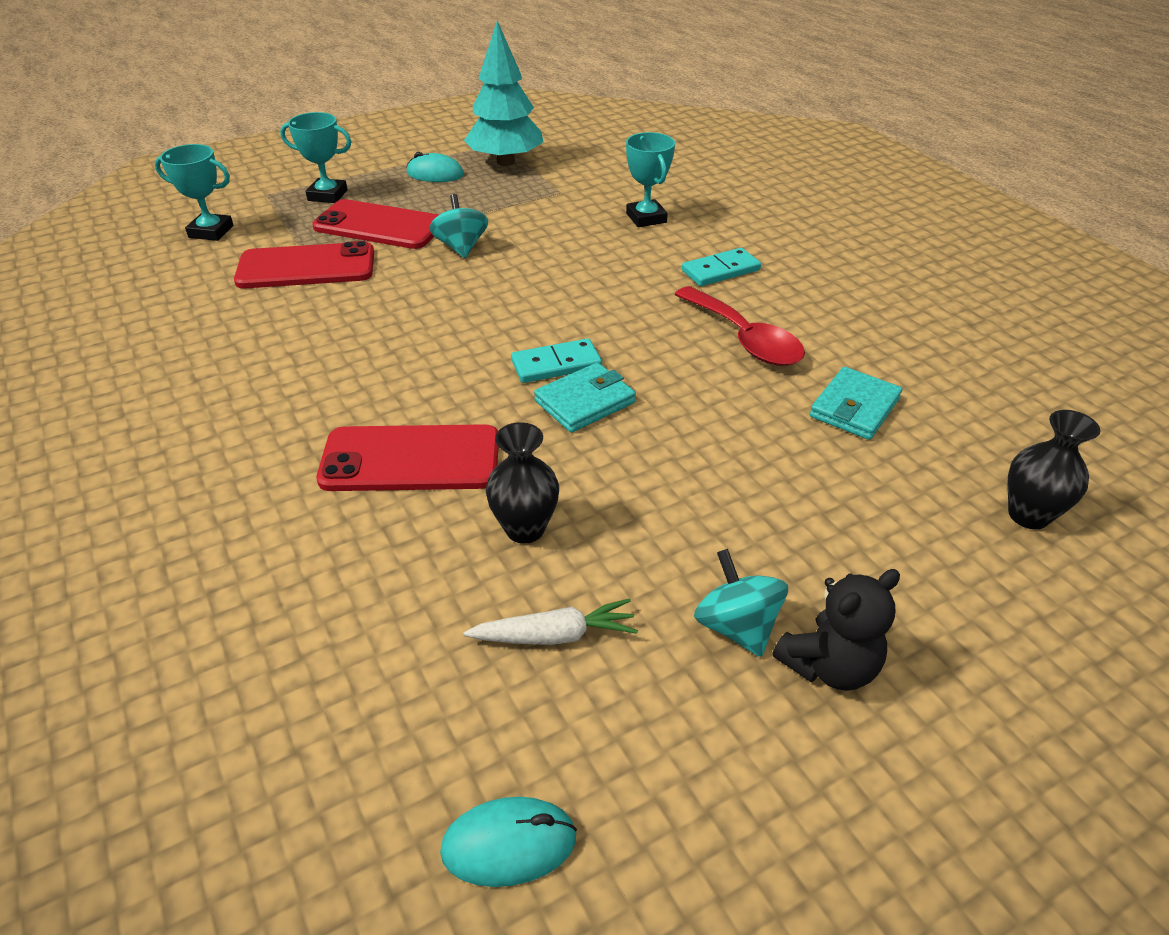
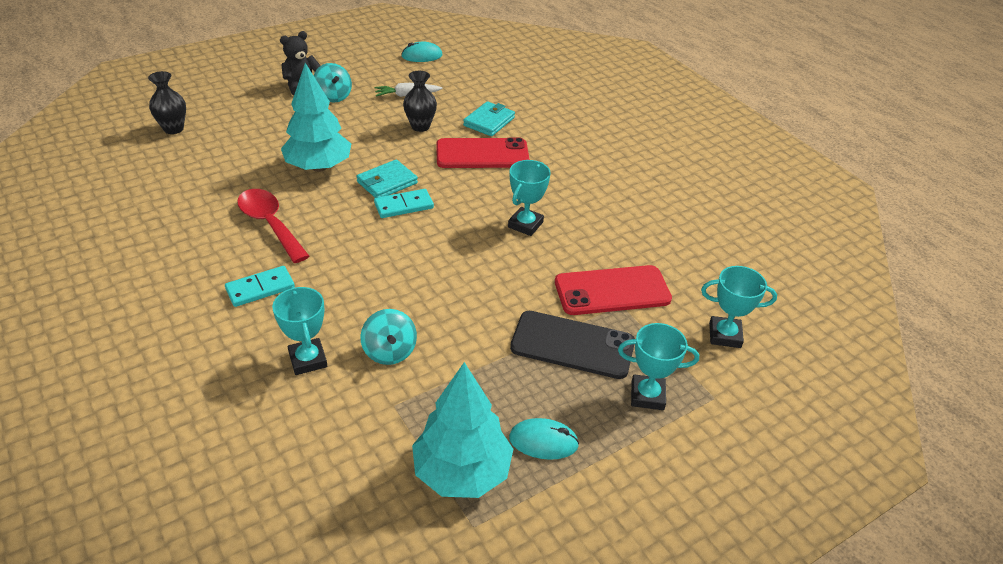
camera: 175 degrees right, 0 degrees up
red phone [312,199,438,249] -> black phone [510,311,635,379]
turquoise spinning top [429,194,488,258] -> turquoise spinning top moved to [360,309,417,365]
turquoise wallet [809,367,902,440] -> turquoise wallet moved to [463,101,515,136]
none -> turquoise tree [281,63,351,172]
none -> turquoise trophy [508,160,551,236]

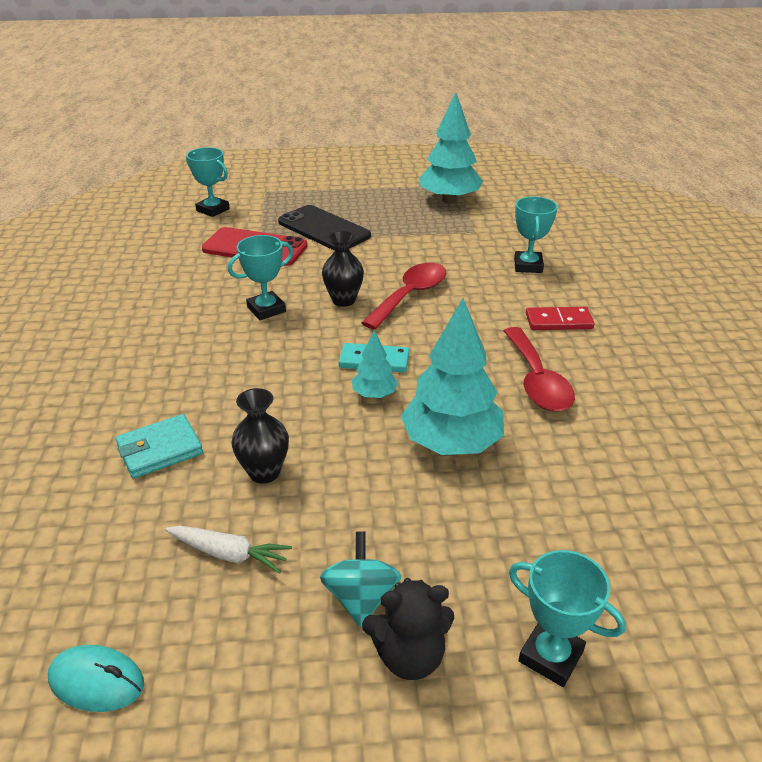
camera: 150 degrees left, 5 degrees down
black vase [148,71,186,134] -> black vase moved to [322,231,364,307]
turquoise domino [225,266,295,307] -> red domino [526,307,595,330]
turquoise wallet [356,159,418,198] -> turquoise tree [352,331,398,398]
turquoise spinning top [360,309,417,365] -> none
red phone [436,137,530,168] -> none
turquoise mouse [509,418,579,460] -> none
turquoise trophy [618,323,699,410] -> turquoise trophy moved to [509,550,626,687]
none -> red spoon [361,263,446,330]

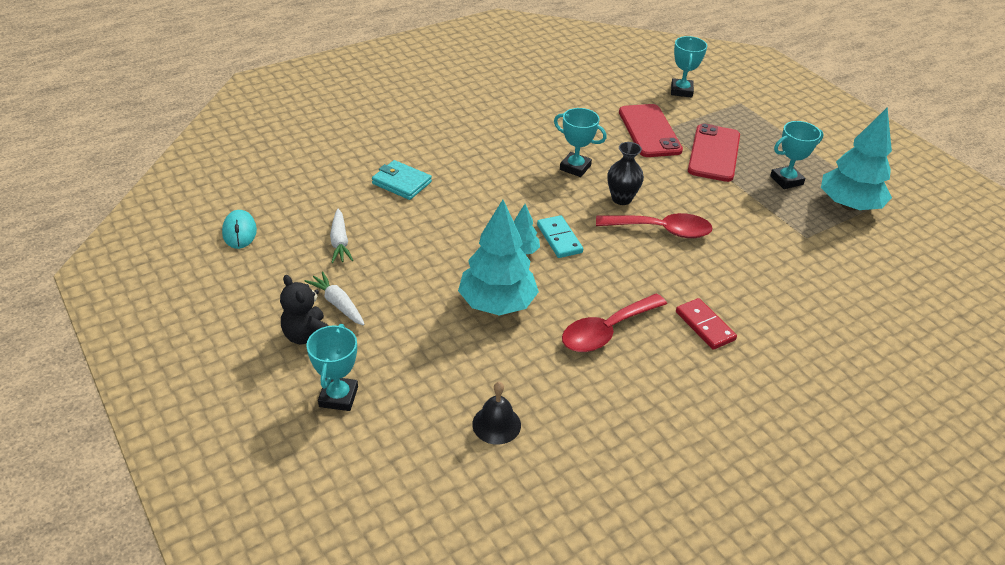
camera: 60 degrees right, 5 degrees up
black vase [231,388,289,484] -> none
black phone [278,205,371,251] -> red phone [688,123,740,182]
turquoise spinning top [320,532,402,627] -> white carrot [304,271,365,325]
turquoise trophy [514,196,558,273] -> turquoise trophy moved to [770,121,824,189]
none -> black bell [472,382,521,445]

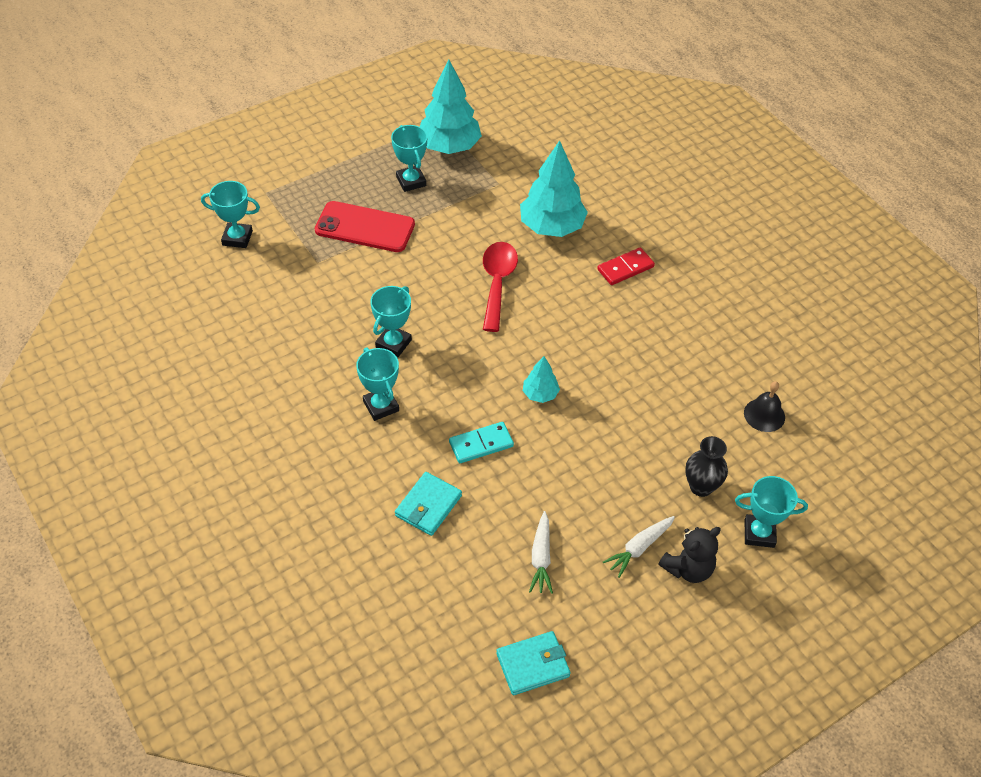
camera: 90 degrees left, 10 degrees up
turquoise mouse [222,210,257,249] -> turquoise wallet [496,631,571,695]
white carrot [330,209,353,263] -> white carrot turned 105 degrees clockwise [529,511,553,594]
turquoise tree [458,200,539,315] -> turquoise tree moved to [520,140,588,237]
turquoise domino [537,215,583,258] -> turquoise domino moved to [449,422,514,463]
red spoon [562,293,667,352] -> none
black vase [607,142,644,205] -> black vase moved to [685,436,728,497]
red phone [619,104,683,157] -> none
none -> turquoise trophy [356,348,399,421]

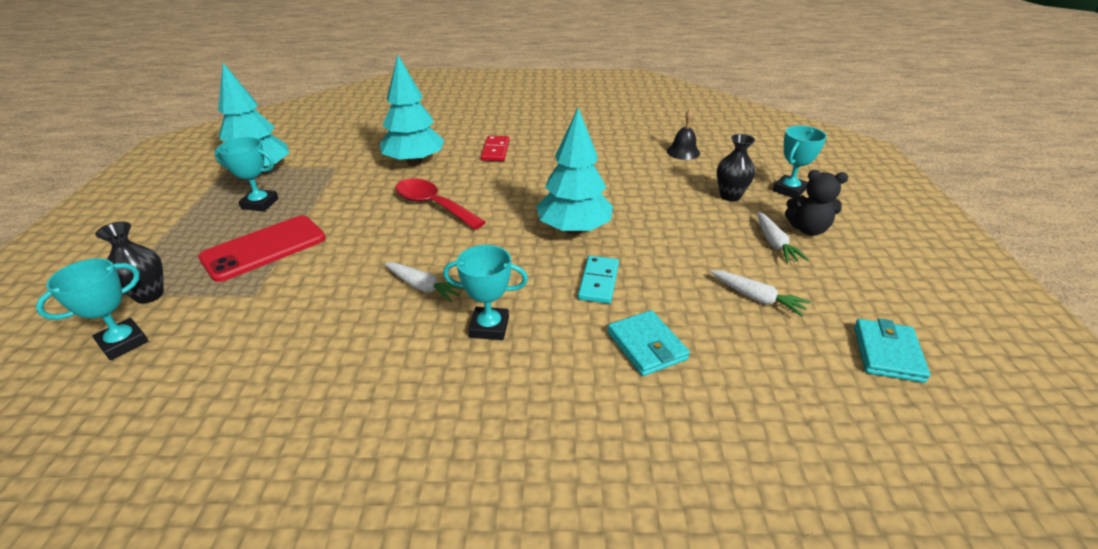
camera: 55 degrees left, 15 degrees down
turquoise trophy [370,286,412,357] -> white carrot [385,262,464,302]
turquoise tree [523,356,560,403] -> turquoise tree [536,108,613,235], size x2.03
black teddy bear [659,527,721,583] -> black teddy bear turned 105 degrees clockwise [785,170,848,236]
none -> black vase [95,222,164,304]

